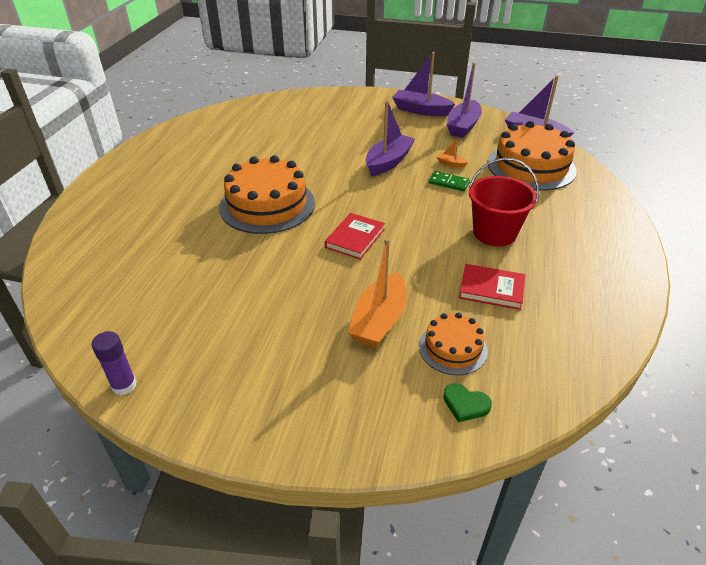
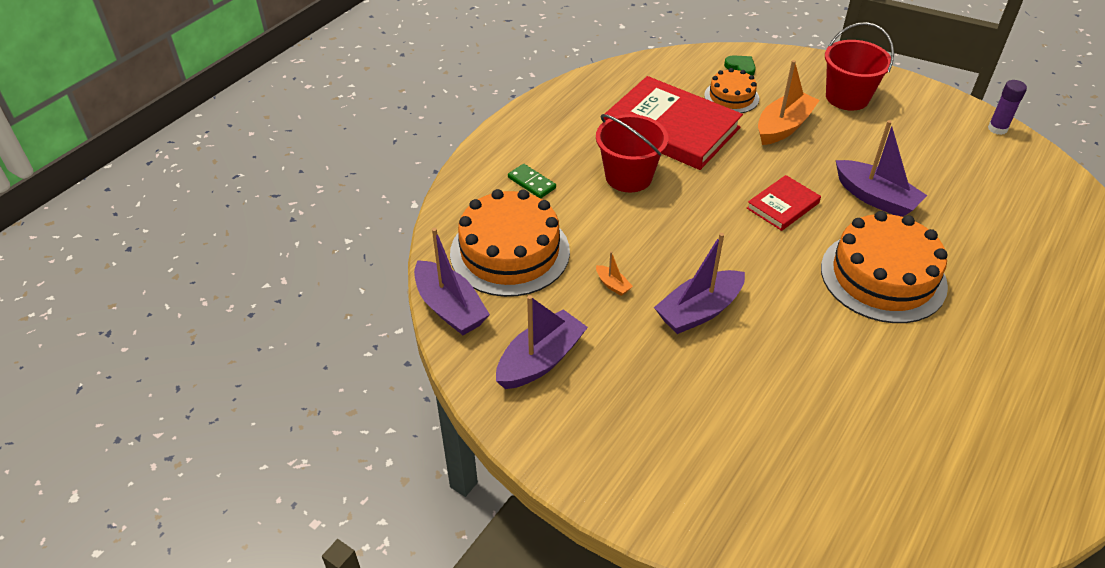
camera: 160 degrees left, 5 degrees up
purple boat [392,52,455,116] -> purple boat moved to [836,120,928,217]
green domino [428,171,470,191] -> green domino moved to [508,164,556,199]
red book [459,264,525,310] -> red book [604,76,743,170], size x2.01
none -> red bucket [825,22,894,111]

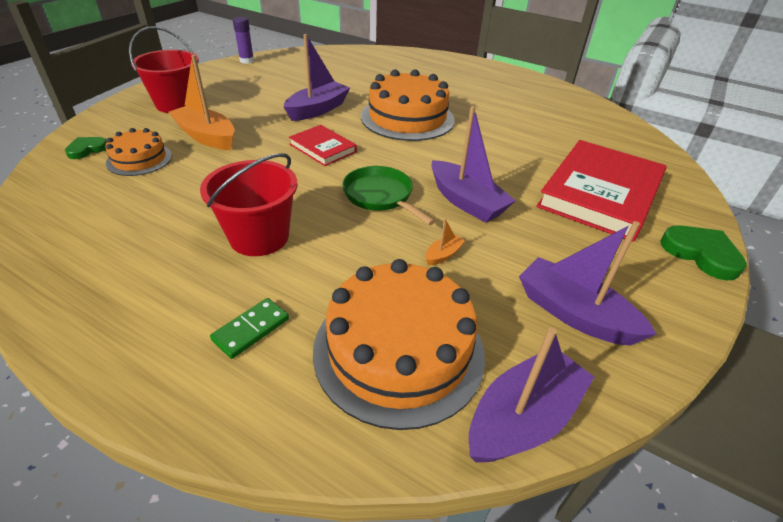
camera: 95 degrees left, 5 degrees down
red book [604,76,743,170] -> red book moved to [536,140,667,242]
none -> green pan [342,166,436,225]
none -> green heart [660,225,747,280]

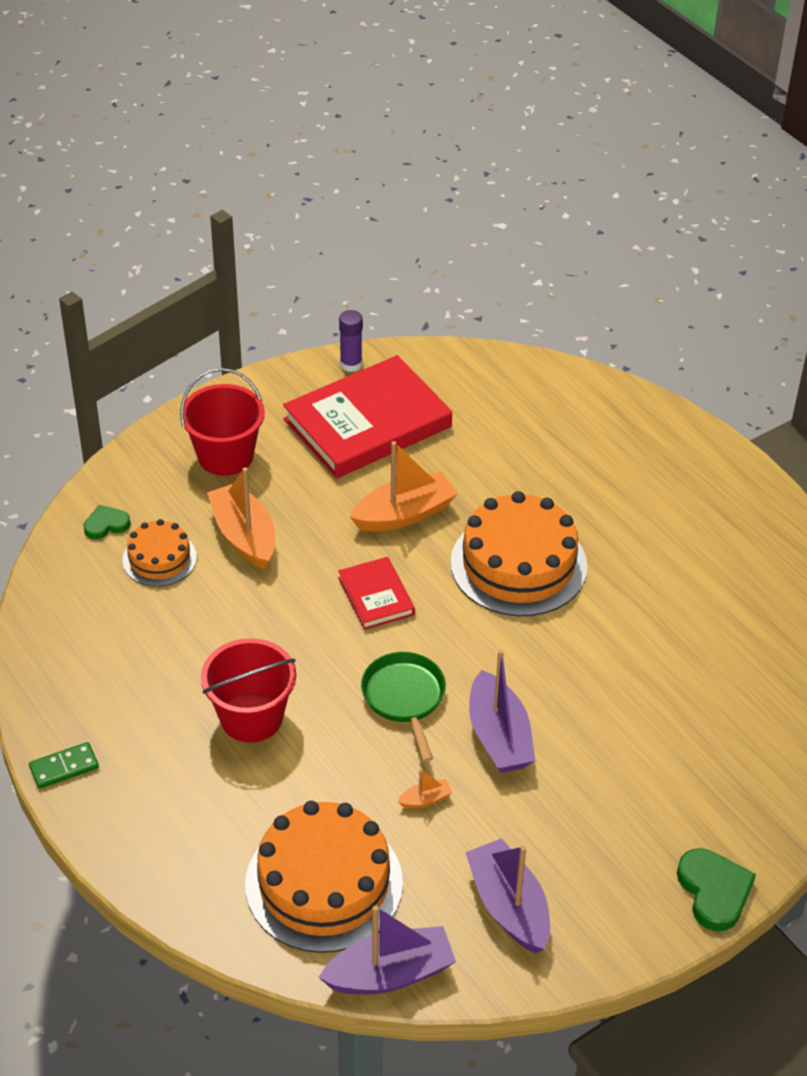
camera: 25 degrees right, 5 degrees up
green domino [210,298,289,359] -> green domino moved to [29,742,99,789]
purple boat [284,34,350,121] -> orange boat [350,441,457,532]
red book [536,140,667,242] -> red book moved to [283,355,452,478]

